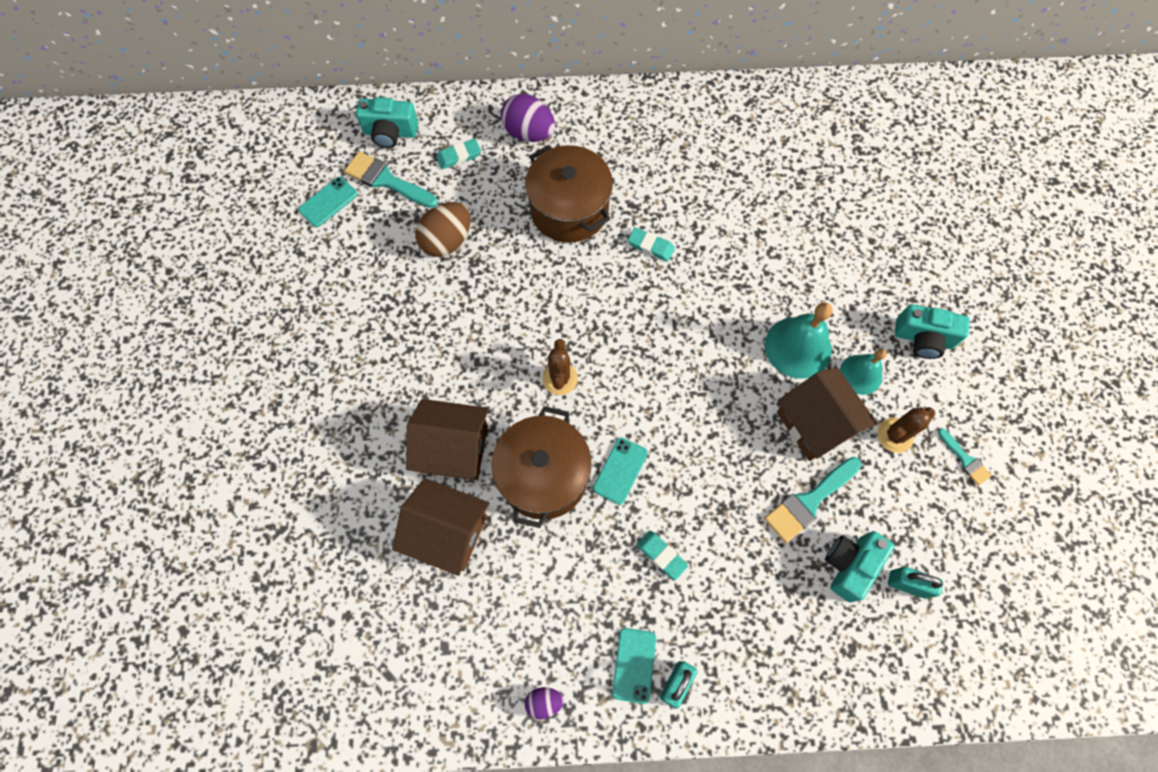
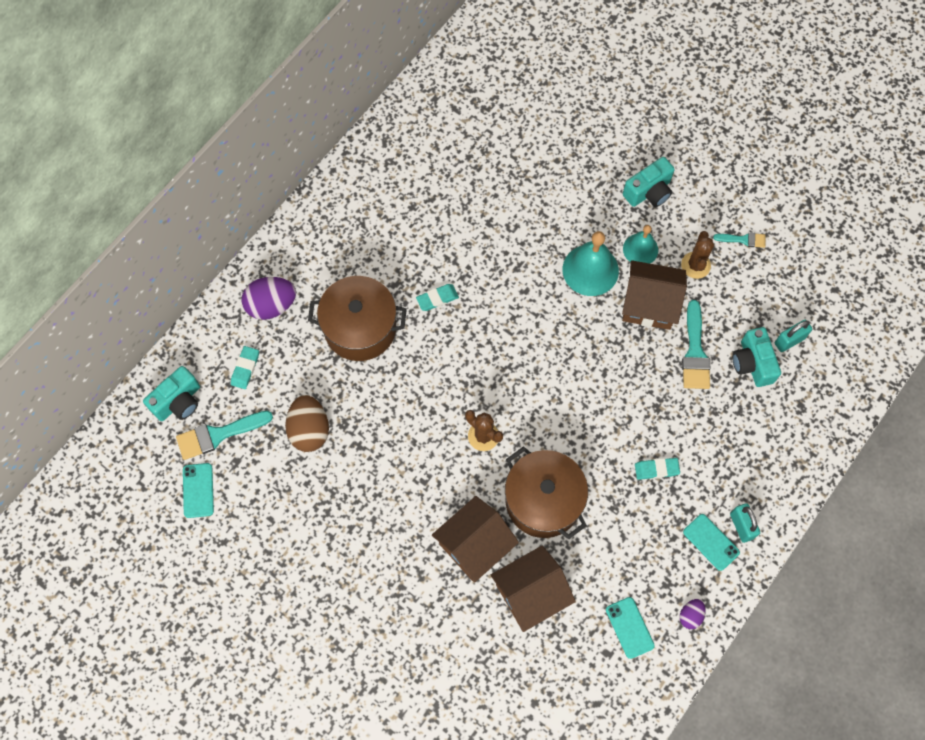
camera: 50 degrees left, 0 degrees up
turquoise phone [593,437,648,505] -> turquoise phone moved to [606,597,655,659]

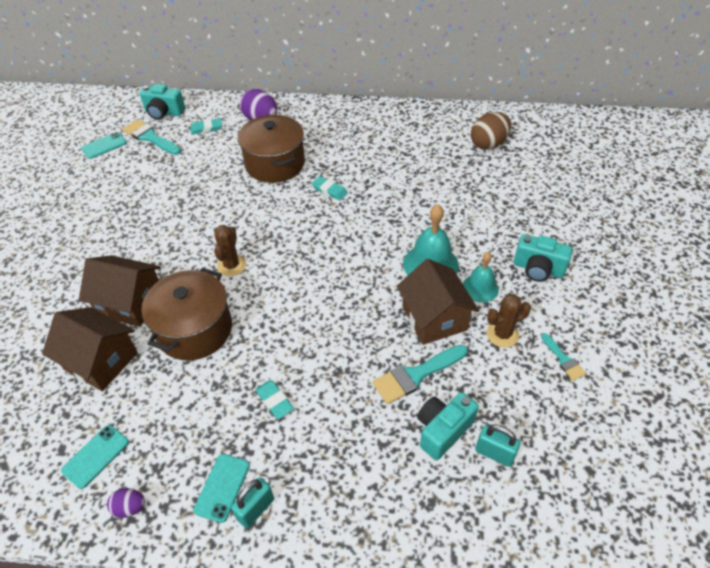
camera: 60 degrees right, 20 degrees down
brown egg [285,395,329,452] -> brown egg moved to [471,112,511,150]

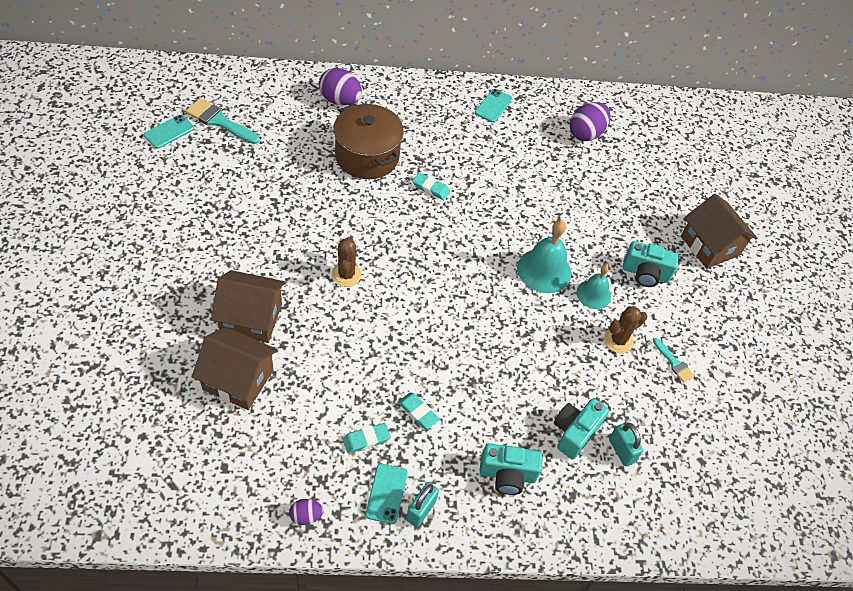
camera: 15 degrees left, 5 degrees up
turquoise phone [61,425,129,489] -> turquoise phone moved to [475,89,512,122]
turquoise camera [139,84,185,120] -> turquoise camera moved to [480,443,543,495]
brown pot [141,268,232,361] -> none
turquoise eraser [190,118,222,135] -> turquoise eraser moved to [343,423,391,453]
turquoise brush [373,345,468,404] -> none
brown house [397,259,479,345] -> brown house moved to [681,194,758,269]
brown egg [471,112,511,150] -> purple egg [570,102,610,141]
turquoise padlock [475,424,521,467] -> turquoise padlock turned 45 degrees clockwise [609,423,643,466]

